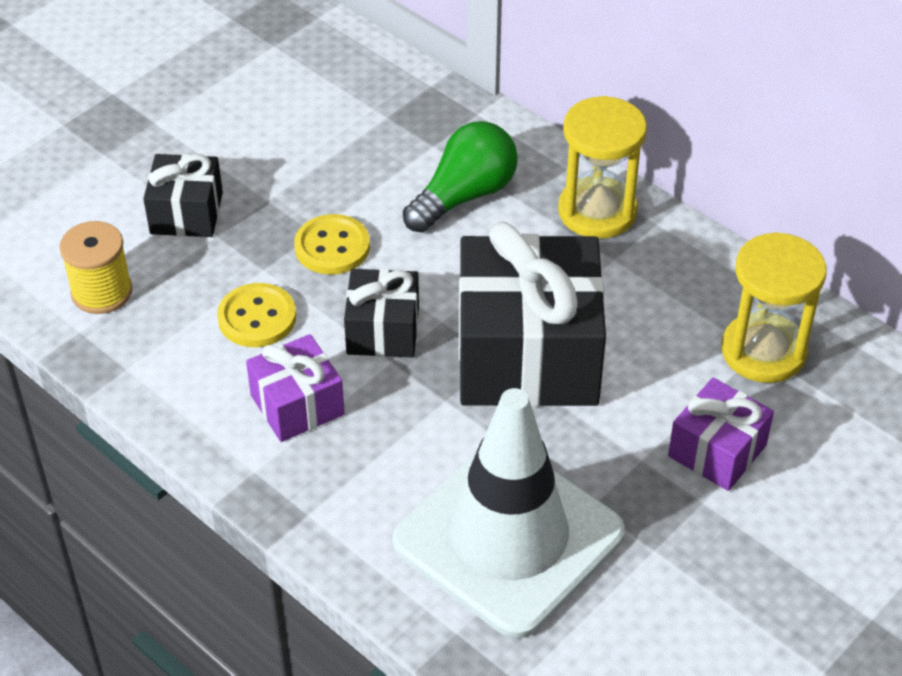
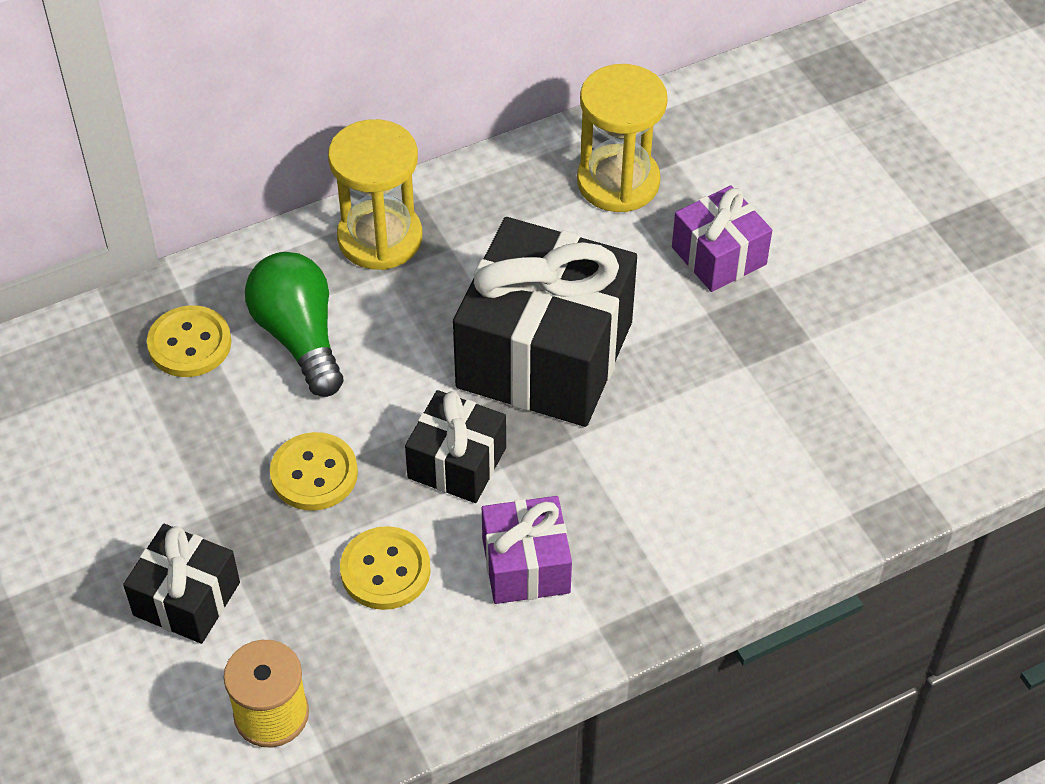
camera: 70 degrees left, 5 degrees up
white traffic cone [392,388,625,639] -> none
none -> yellow button [147,306,231,377]

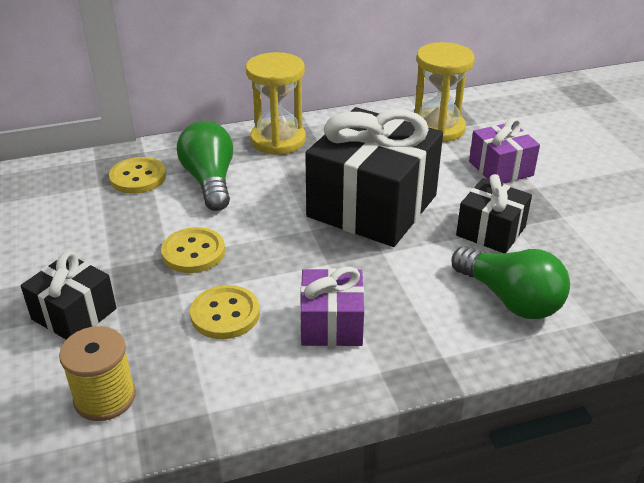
camera: 10 degrees right, 15 degrees down
black gift [405,390,506,503] -> black gift moved to [456,174,532,253]
none -> green light bulb [452,246,570,319]

